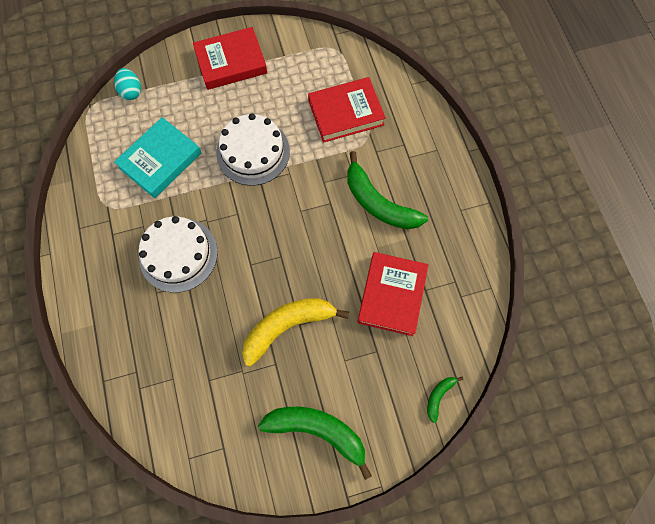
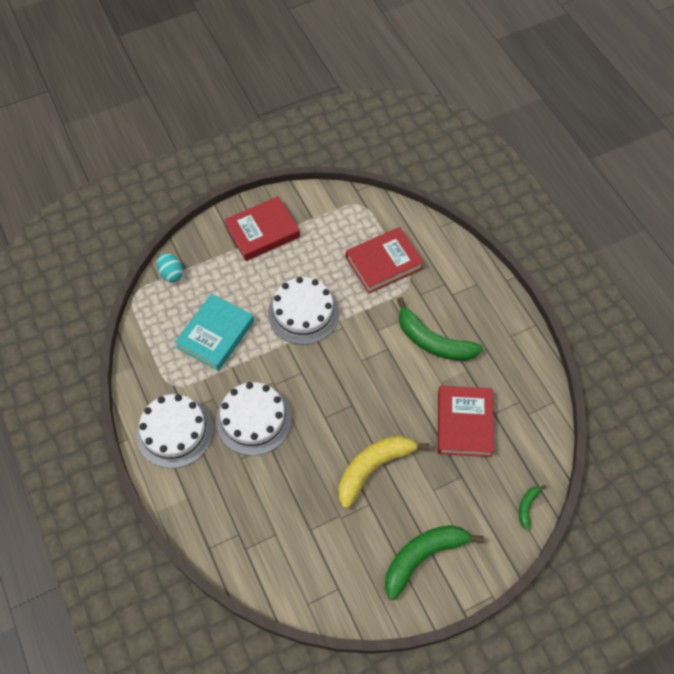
camera: 10 degrees left, 10 degrees down
green banana [258,407,372,480] -> green banana turned 45 degrees counterclockwise [385,525,484,600]
none -> white cake [136,394,213,468]

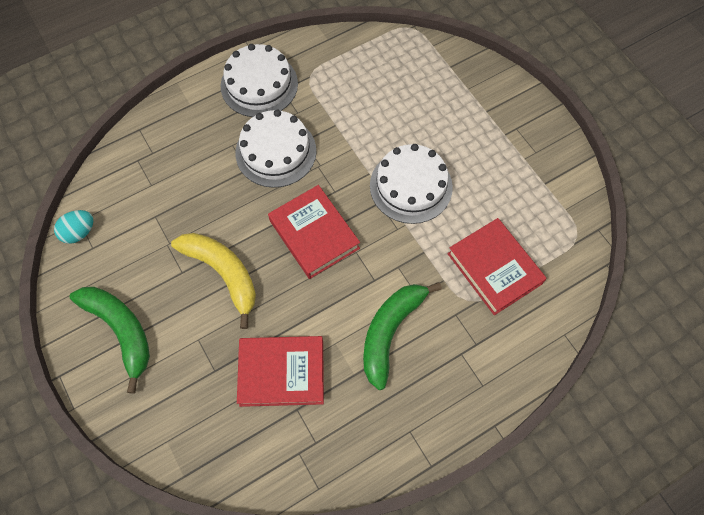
camera: 85 degrees right, 5 degrees up
turquoise egg [157,253,183,282] -> turquoise egg moved to [54,210,93,244]
turquoise book [175,293,254,371] -> none
red book [224,196,300,261] -> red book moved to [268,185,360,279]
green banana [519,485,546,530] -> none

